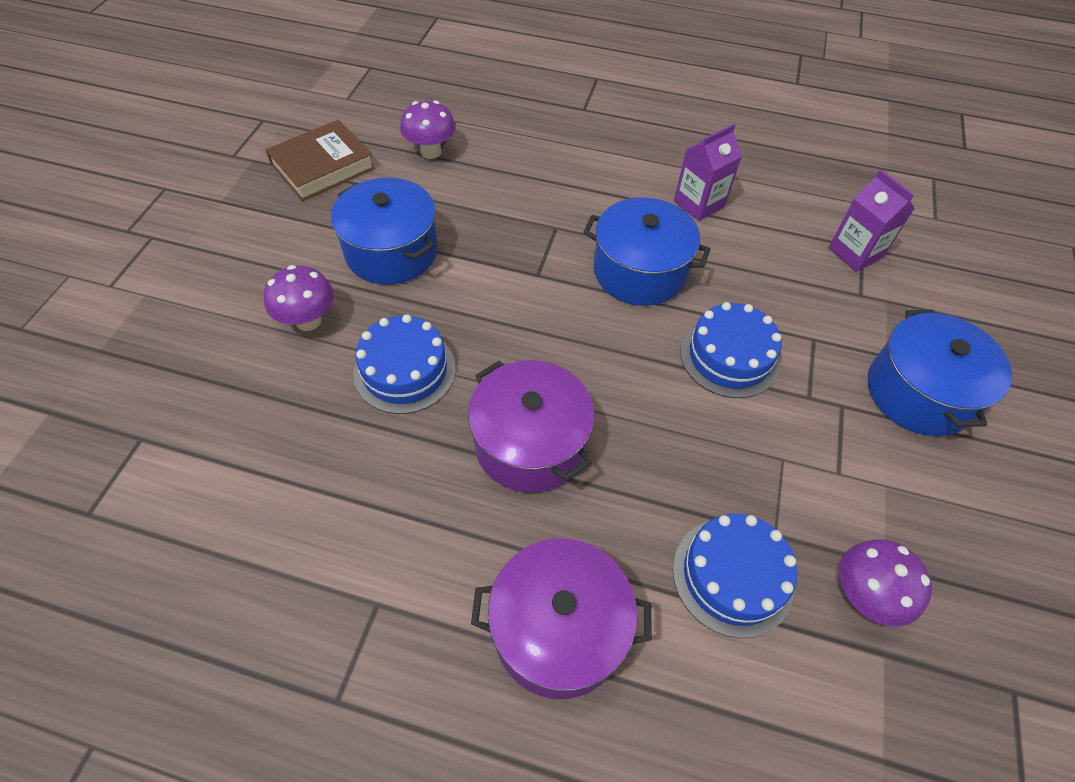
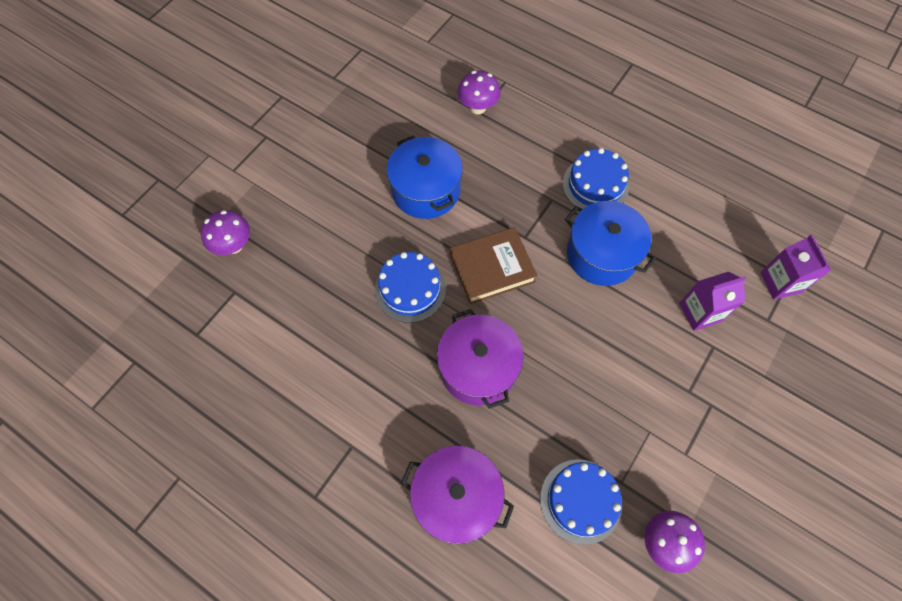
camera: 20 degrees right, 10 degrees up
purple mushroom [264,265,334,331] -> purple mushroom moved to [201,210,250,255]
brown book [265,120,375,201] -> brown book moved to [450,227,538,304]
purple carton [674,124,742,221] -> purple carton moved to [679,272,746,331]
blue cake [680,302,782,398] -> blue cake moved to [563,148,629,209]
blue pot [868,310,1012,436] -> none

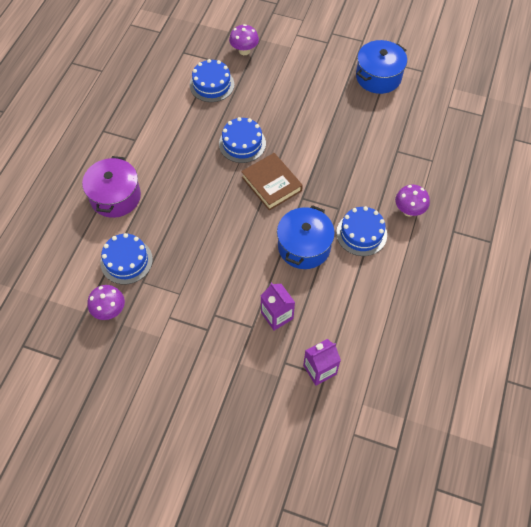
camera: 75 degrees right, 5 degrees down
blue pot [387,136,463,219] -> blue pot moved to [356,40,407,94]
purple pot [437,309,524,409] -> none
purple mushroom [457,70,501,114] -> purple mushroom moved to [395,185,430,217]
none -> blue cake [190,59,234,102]

